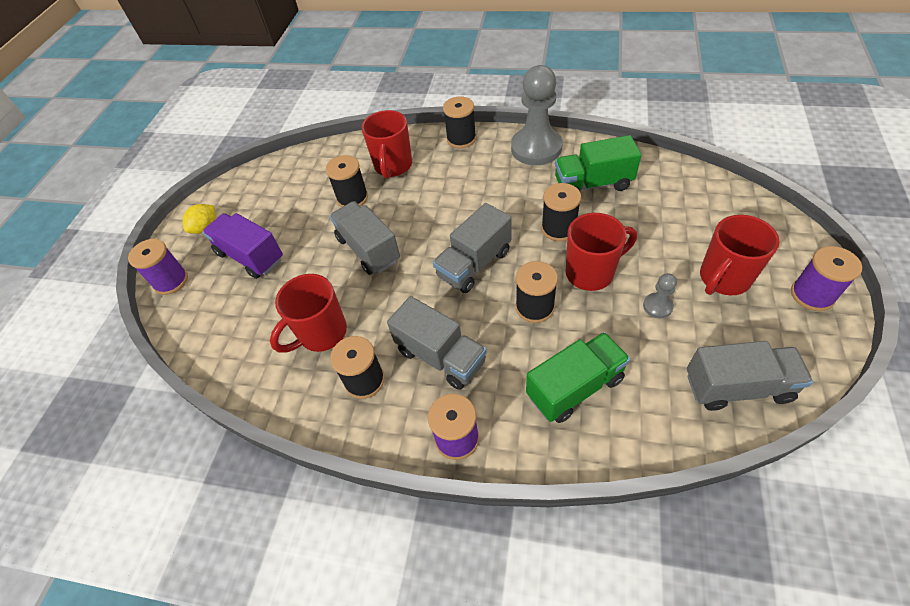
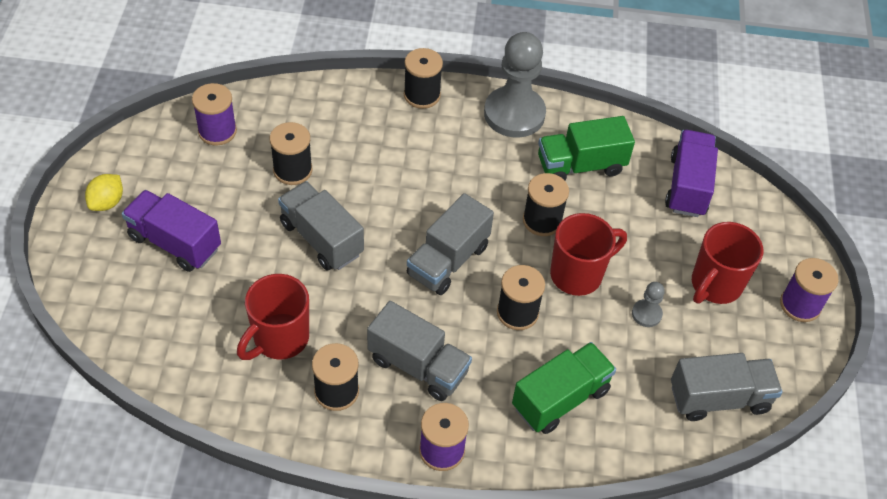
camera: 15 degrees left, 0 degrees up
purple spool [128,239,188,295] -> purple spool moved to [192,83,237,146]
red mug [361,110,412,179] -> none
none -> purple truck [665,130,718,217]

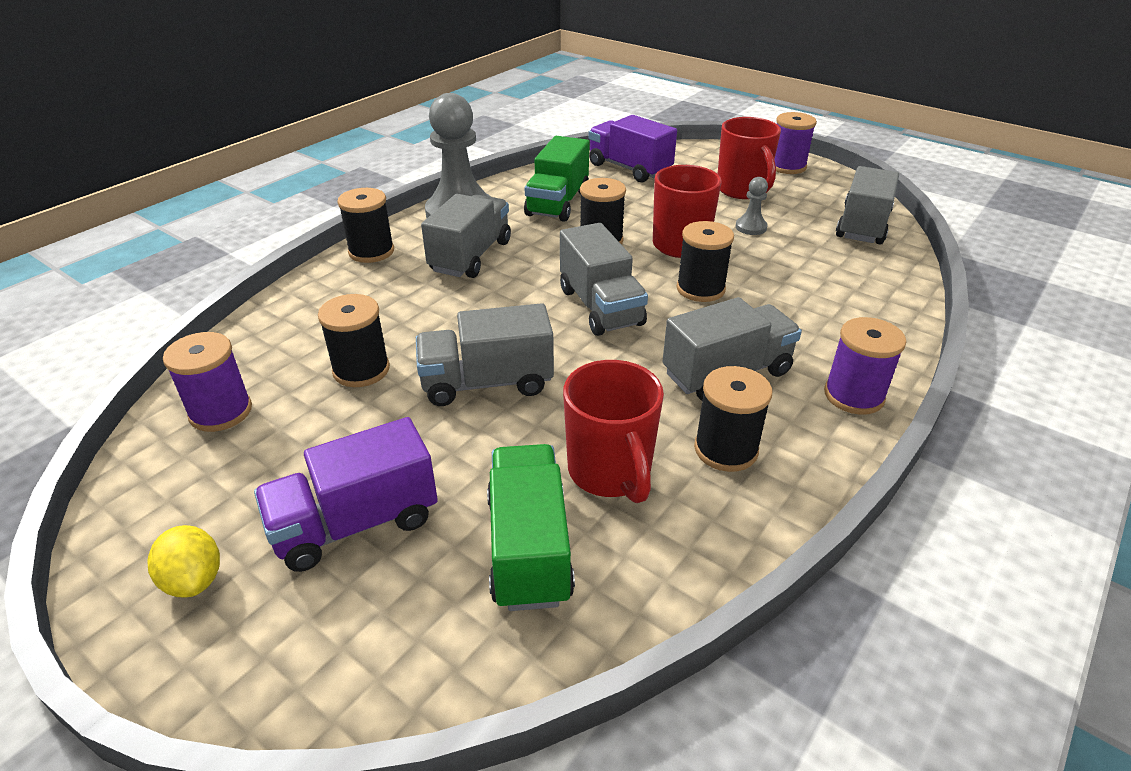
camera: 55 degrees left, 15 degrees down
green truck [512,342,616,434] -> green truck moved to [487,444,575,611]
none -> grey truck [421,194,511,278]

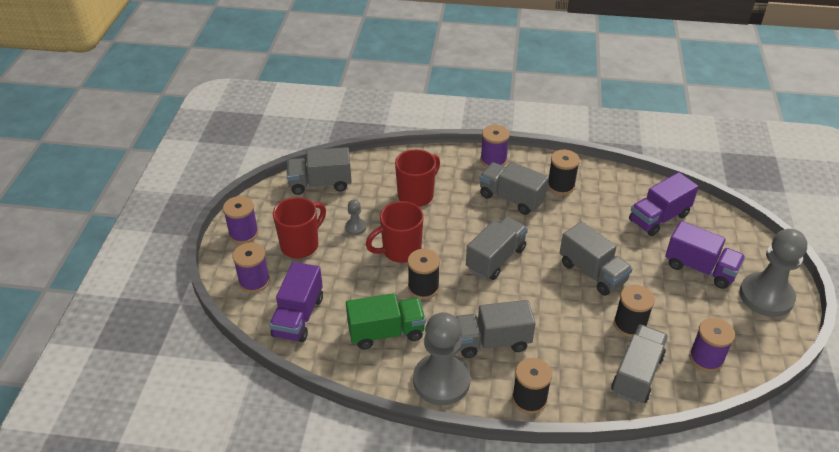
camera: 120 degrees left, 5 degrees up
yellow lemon [147,525,220,598] -> grey pawn [739,229,807,317]
green truck [487,444,575,611] -> purple truck [629,172,699,236]
red mug [563,360,664,503] -> red mug moved to [395,149,440,207]
black spool [676,221,734,302] -> none
none -> purple spool [233,243,270,293]
none -> grey truck [611,324,668,404]

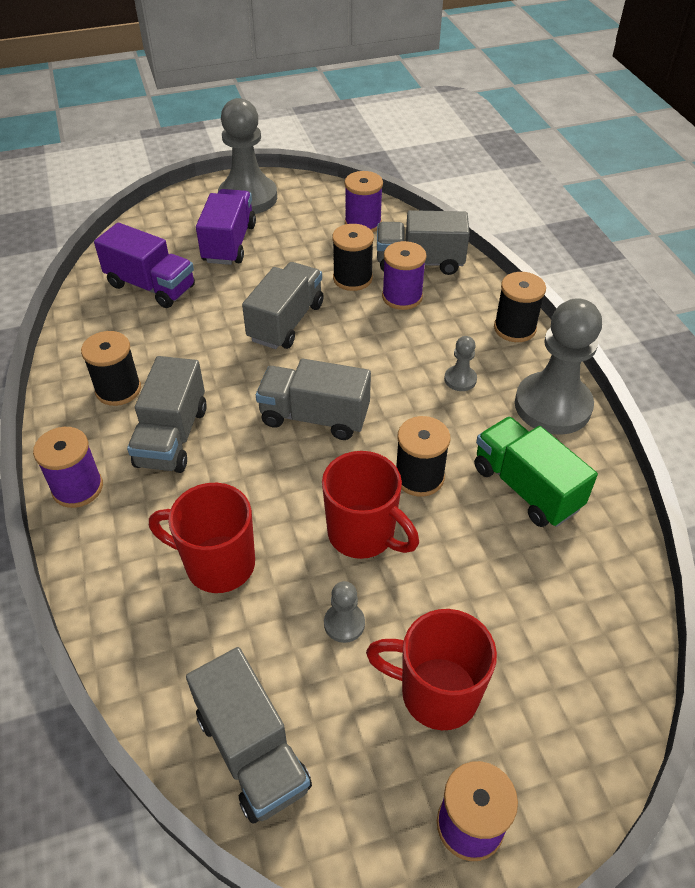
camera: 115 degrees left, 5 degrees up
purple spool [233,243,270,293] -> purple spool moved to [382,241,427,310]
purple truck [269,262,323,342] -> none
grey truck [455,300,536,358] -> grey pawn [444,336,477,391]

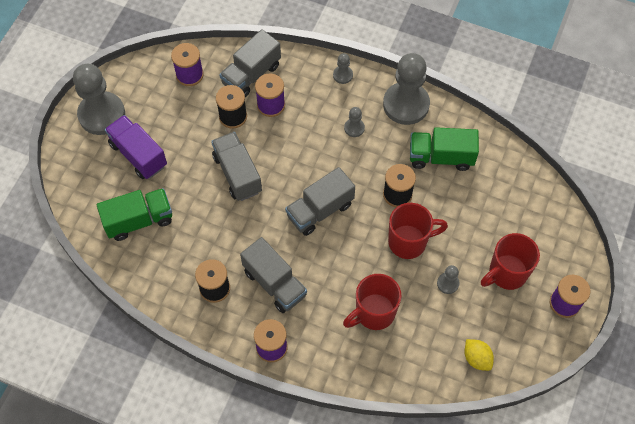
camera: 50 degrees left, 15 degrees up
purple truck [94,223,195,308] -> green truck [97,188,172,241]
grey truck [186,647,312,824] -> yellow lemon [464,339,494,371]
black spool [494,272,546,342] -> grey pawn [333,53,353,84]

